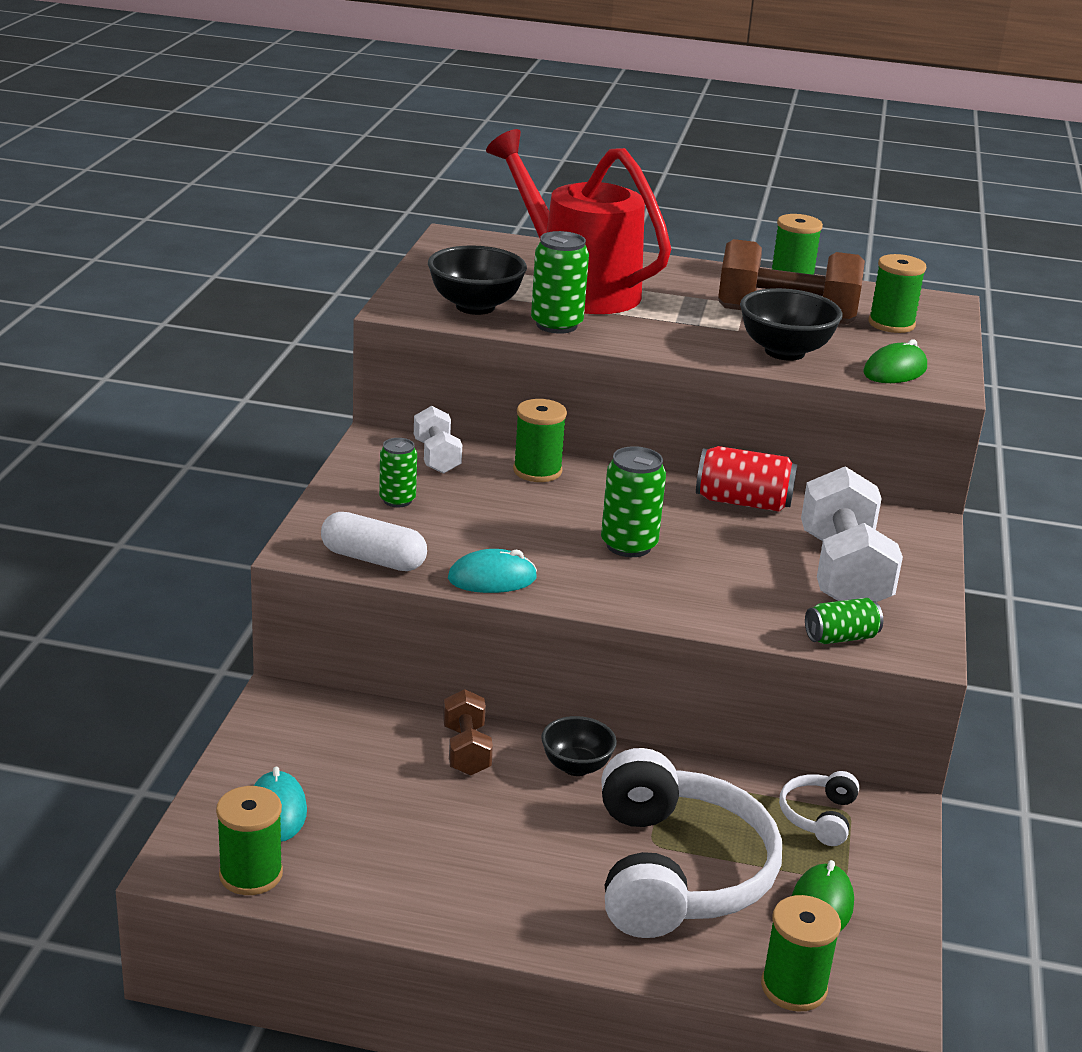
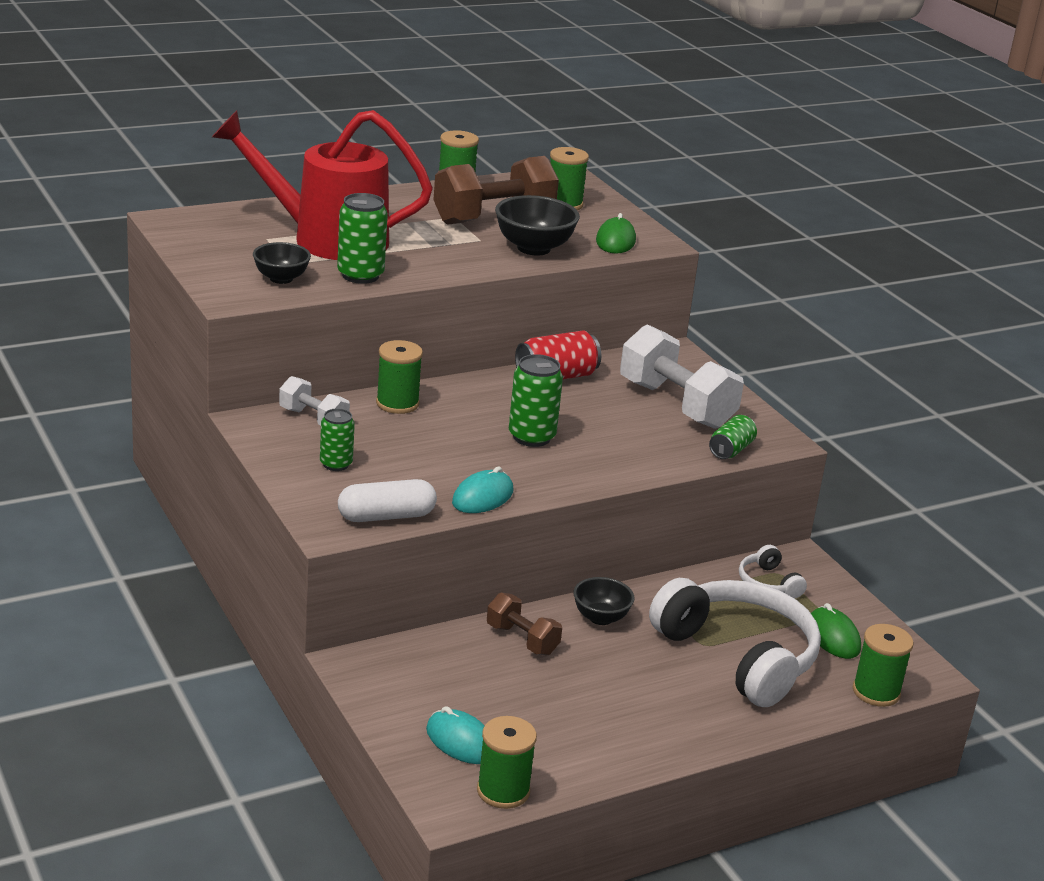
camera: 40 degrees left, 0 degrees up
black bowl [428,245,527,315] -> black bowl [253,242,311,284], size x0.64

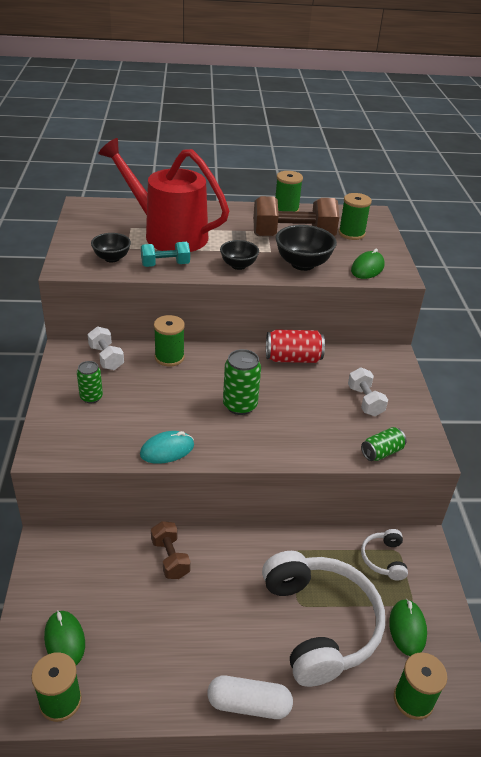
camera: 25 degrees right, 10 degrees up
green can [337,193,388,284] -> turquoise dumbbell [141,242,190,267]
white capsule [338,479,437,522] -> white capsule moved to [208,676,293,719]
turquoise mouse [426,706,484,764] -> green mouse [44,610,85,665]
black bowl [574,577,635,625] -> black bowl moved to [220,240,259,270]
white dumbbell [620,324,744,429] -> white dumbbell [348,368,388,416], size x0.54

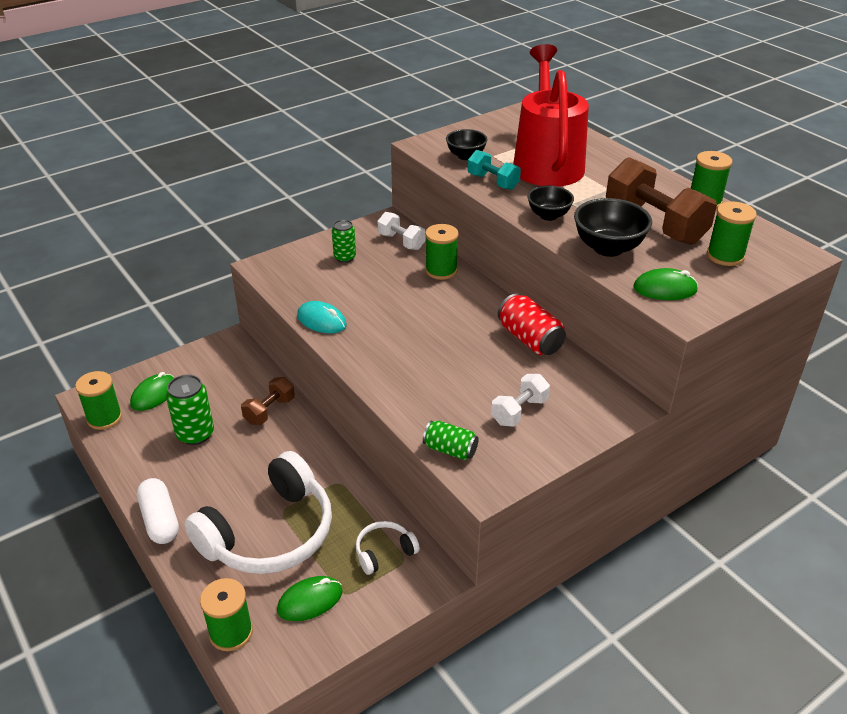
camera: 60 degrees right, 0 degrees up
white dumbbell [87,326,124,370] -> white dumbbell turned 75 degrees counterclockwise [378,212,425,250]
green can [223,349,261,415] -> green can moved to [166,374,214,445]

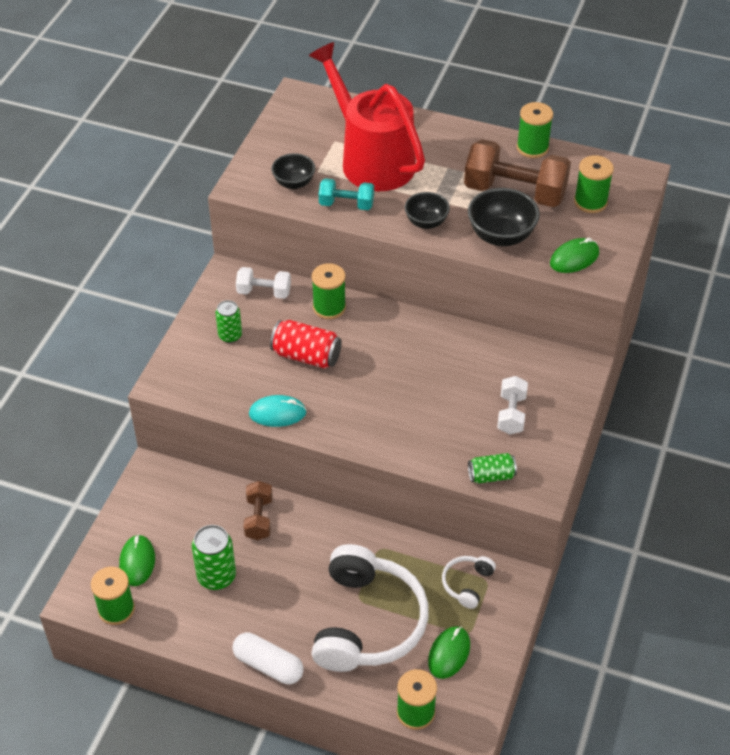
camera: 35 degrees left, 10 degrees up
red can [498,294,566,355] -> red can moved to [270,320,342,369]

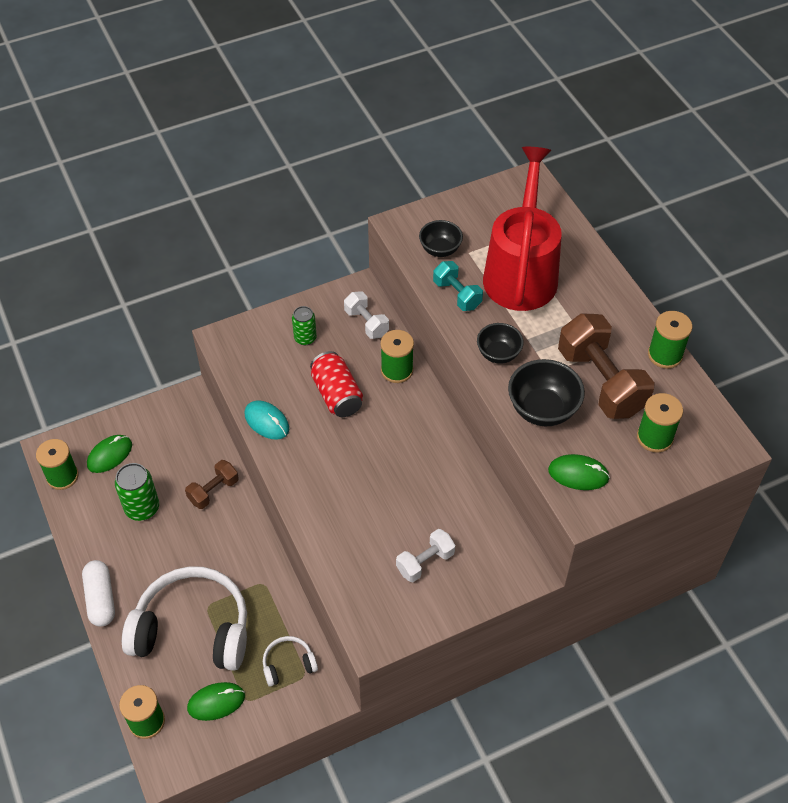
camera: 45 degrees right, 5 degrees up
white headphones [312,544,429,672] -> white headphones turned 135 degrees counterclockwise [122,566,247,671]
green can [468,453,517,484] -> none

